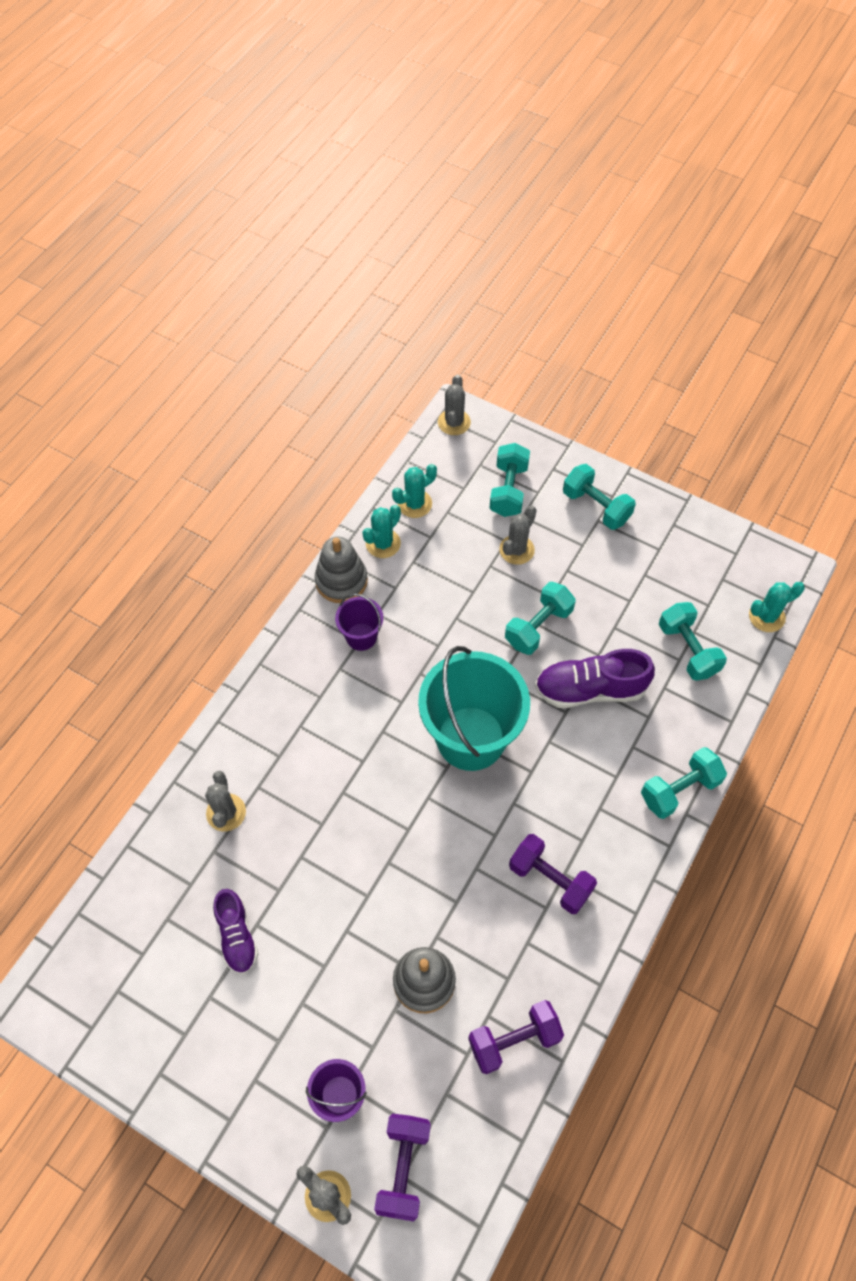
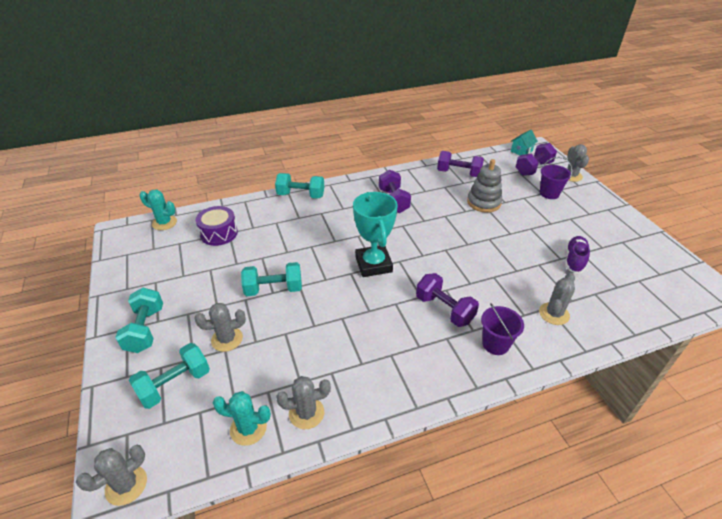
camera: 140 degrees left, 20 degrees down
grey stacking toy [315,537,368,603] -> none
purple bucket [335,594,383,651] -> purple bucket moved to [481,303,524,355]
turquoise cactus [362,505,401,558] -> grey cactus [276,376,331,429]
turquoise bucket [418,646,530,771] -> turquoise trophy [353,192,398,277]
purple shoe [535,649,655,708] -> none
turquoise dumbbell [659,602,727,681] -> purple drum [195,206,238,246]
none -> purple dumbbell [416,273,479,327]
none -> turquoise house [511,130,538,156]

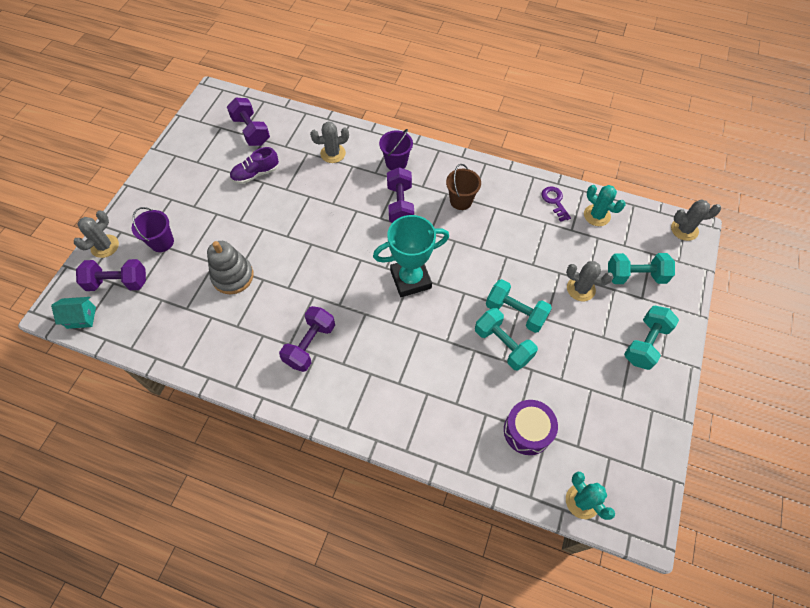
camera: 140 degrees left, 20 degrees up
turquoise dumbbell [275,173,324,199] -> turquoise dumbbell moved to [475,308,538,370]
grey cactus [276,376,331,429] -> purple key [542,186,571,222]
turquoise trophy [353,192,398,277] -> turquoise trophy turned 45 degrees clockwise [373,215,449,297]
purple dumbbell [437,151,484,177] -> purple dumbbell moved to [227,98,270,146]
none -> brown bucket [446,164,481,210]

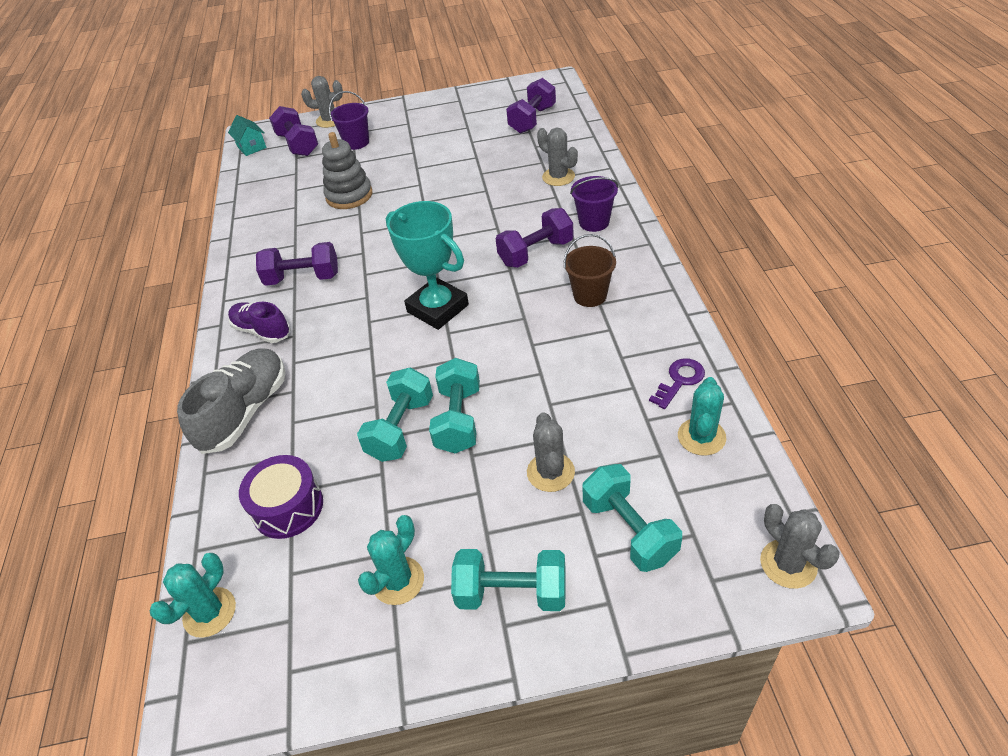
camera: 65 degrees right, 15 degrees down
purple shoe [230,147,279,184] -> purple shoe moved to [228,302,291,343]
none -> grey shoe [177,349,286,454]
none -> turquoise cactus [358,515,424,605]

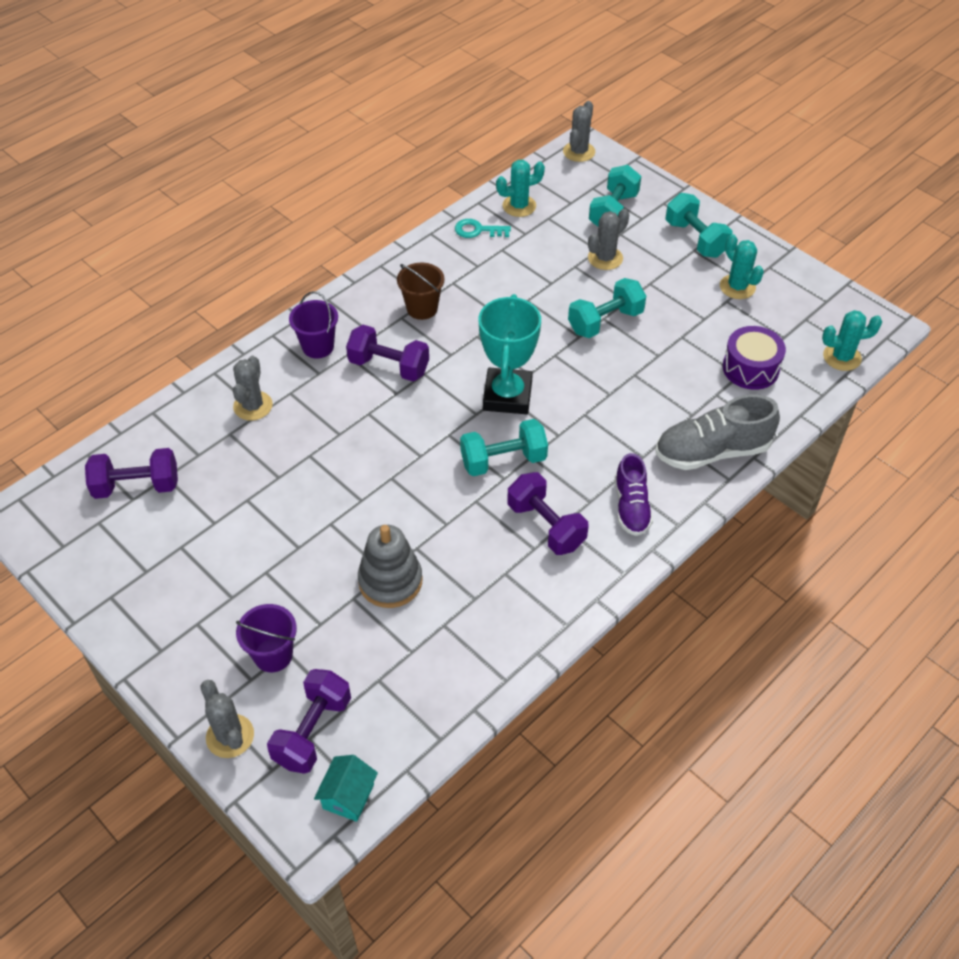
camera: 130 degrees left, 5 degrees up
turquoise dumbbell [357,367,433,462] -> turquoise dumbbell moved to [460,419,548,476]
turquoise cactus [358,515,424,605] -> turquoise cactus turned 60 degrees clockwise [720,234,764,299]
purple key [649,358,705,409] -> turquoise key [455,219,511,238]

